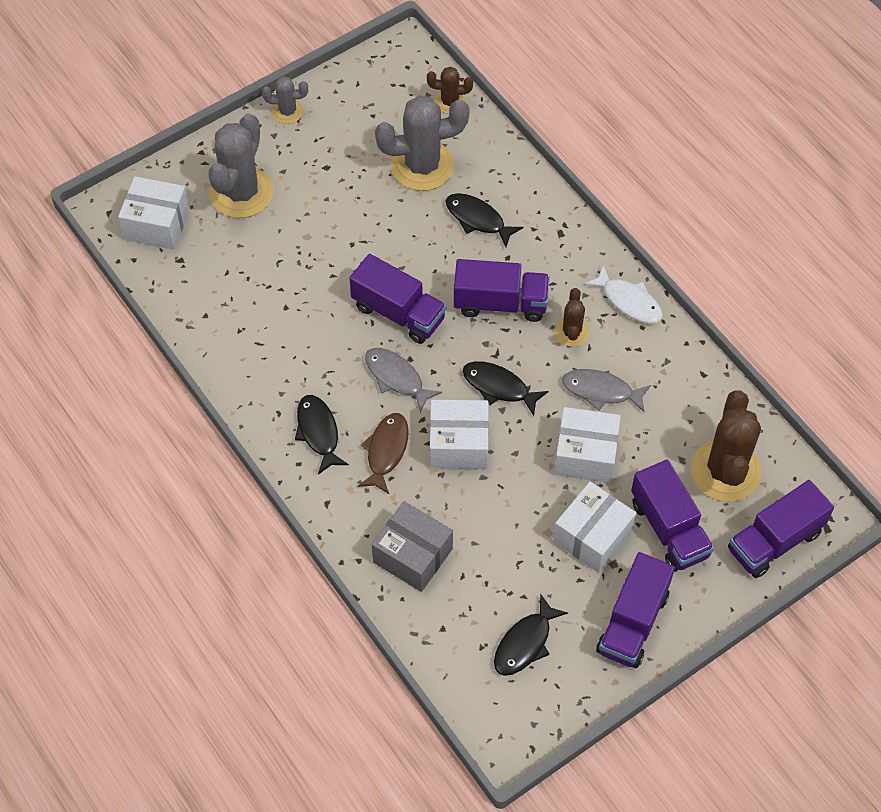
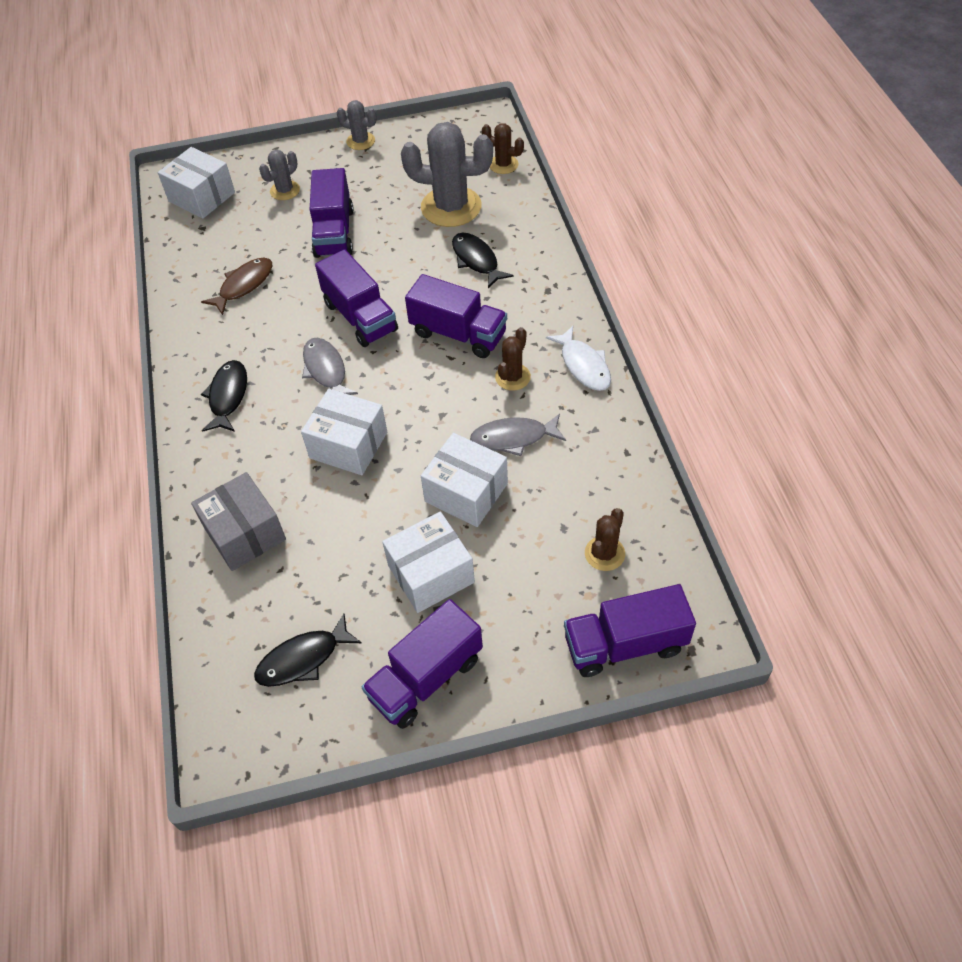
camera: 25 degrees right, 5 degrees down
grey cactus [208,114,274,218] -> grey cactus [259,150,300,200], size x0.51
brown fish [358,413,409,494] -> brown fish moved to [201,258,272,315]
black fish [462,361,548,416] -> none
grey fish [562,369,651,412] -> grey fish turned 45 degrees counterclockwise [470,414,566,456]
purple truck [631,460,714,572] -> purple truck moved to [309,168,354,258]
brown cactus [691,390,762,502] -> brown cactus [585,508,625,571], size x0.51

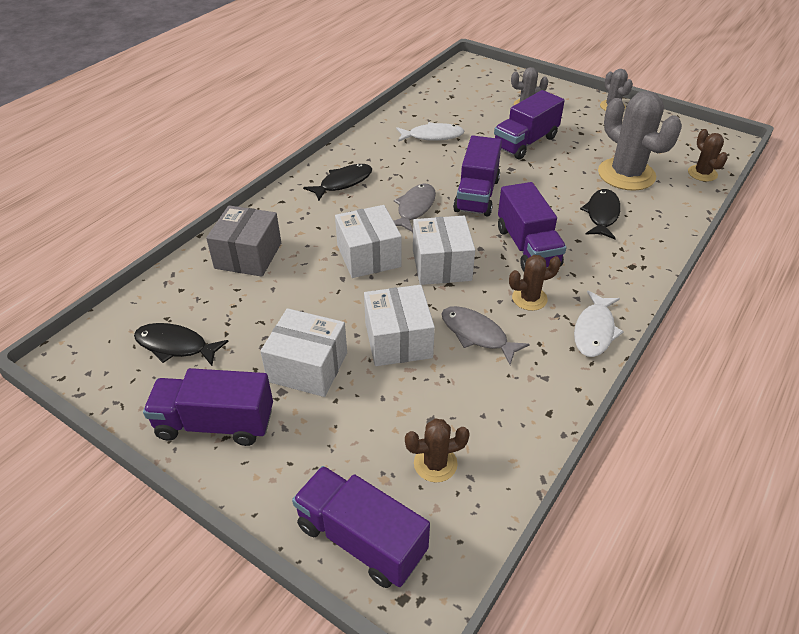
camera: 45 degrees right, 10 degrees down
white box [158,147,235,219] -> white box moved to [413,216,475,285]
brown fish [201,258,272,315] -> white fish [396,122,464,142]

